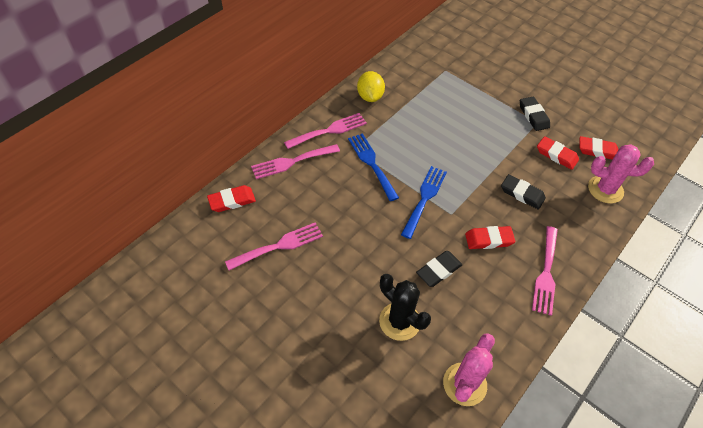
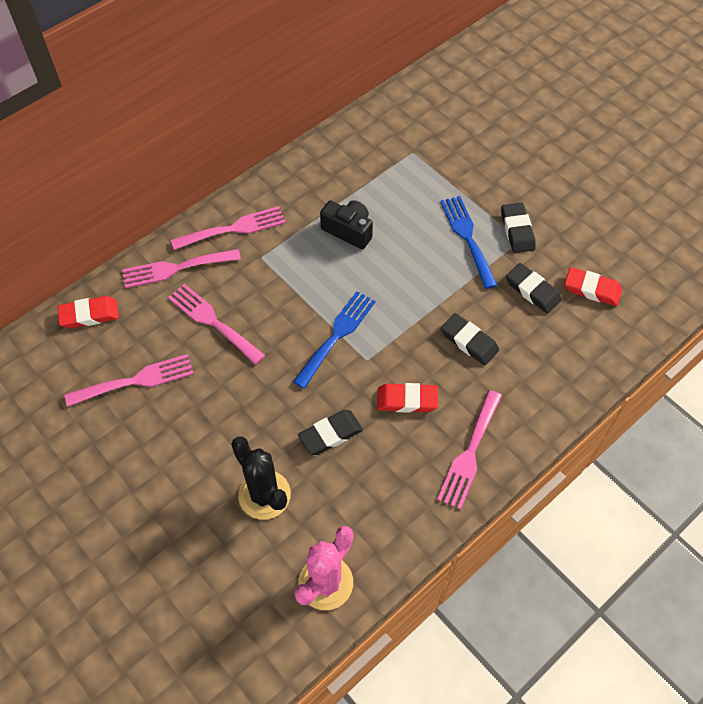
camera: 10 degrees right, 5 degrees up
blue fork [348,133,399,201] -> blue fork moved to [440,196,497,289]
yellow lemon [357,71,385,102] -> none
red eraser [537,136,579,170] -> black eraser [506,263,562,314]
pink cactus [588,144,654,204] -> none
none -> pink fork [168,284,265,365]
none -> black camera [320,200,373,249]

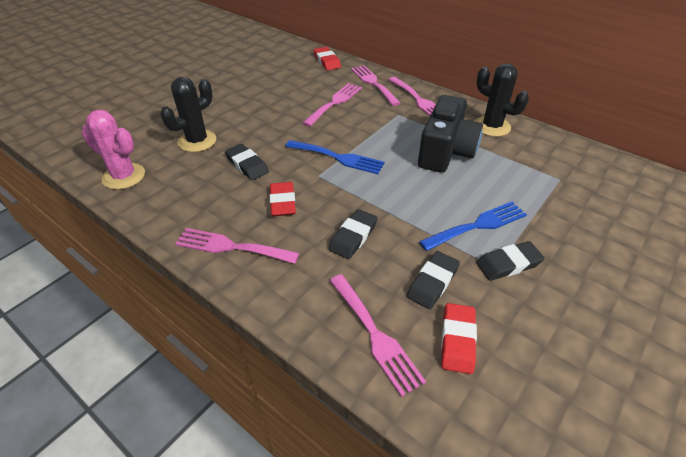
camera: 80 degrees right, 15 degrees down
pink fork [65,354,194,407] -> pink fork moved to [330,274,426,397]
black camera [320,200,373,249] -> black camera [418,95,483,173], size x1.64
none -> black cactus [475,63,529,137]

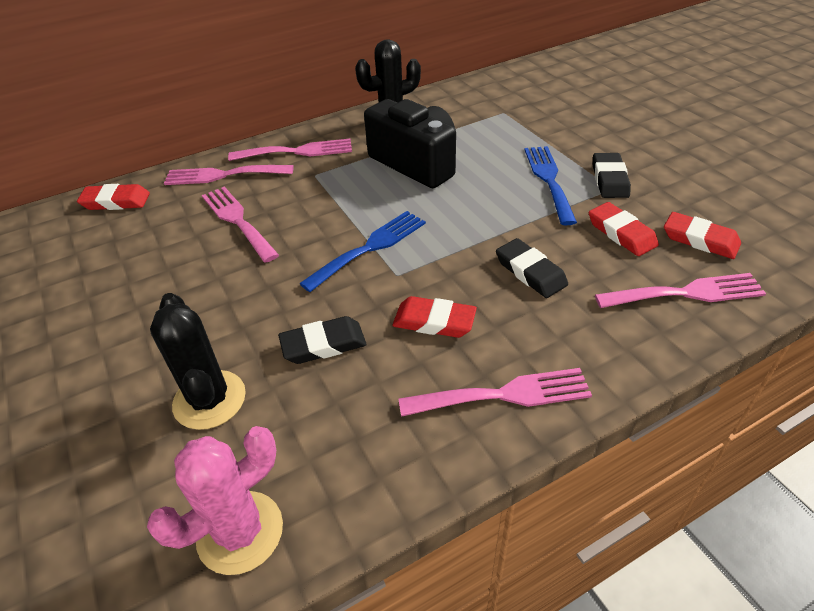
camera: 65 degrees left, 0 degrees up
pink fork [175,228,299,264] -> pink fork turned 135 degrees counterclockwise [398,368,592,417]
black eraser [407,251,460,309] -> red eraser [589,202,659,256]

